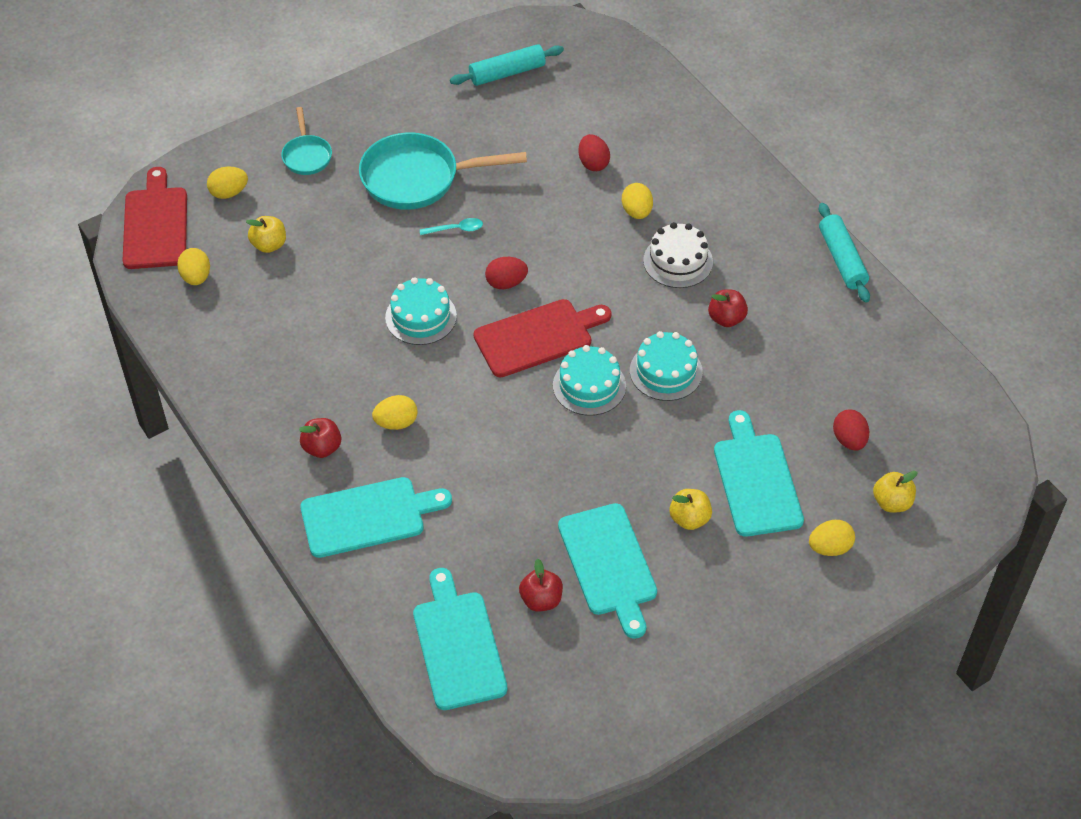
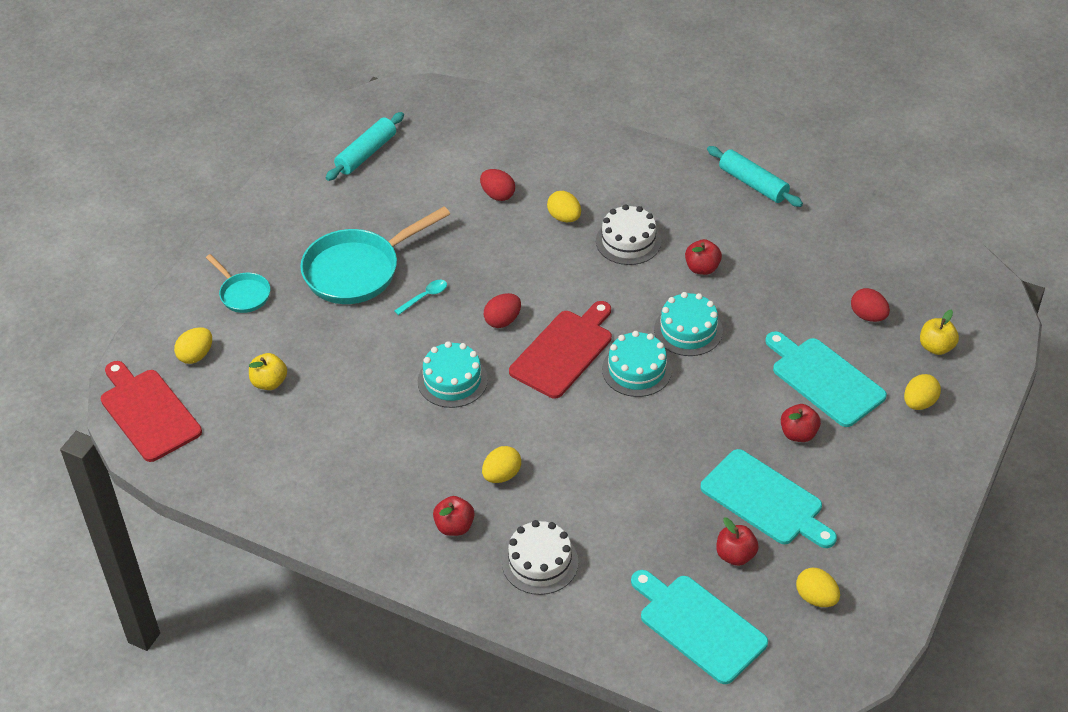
camera: 30 degrees left, 5 degrees down
yellow egg [177,248,210,285] -> yellow egg moved to [796,568,840,607]
turquoise cutting board [300,477,452,558] -> white cake [502,520,579,595]
yellow apple [669,489,712,530] -> red apple [781,404,821,442]

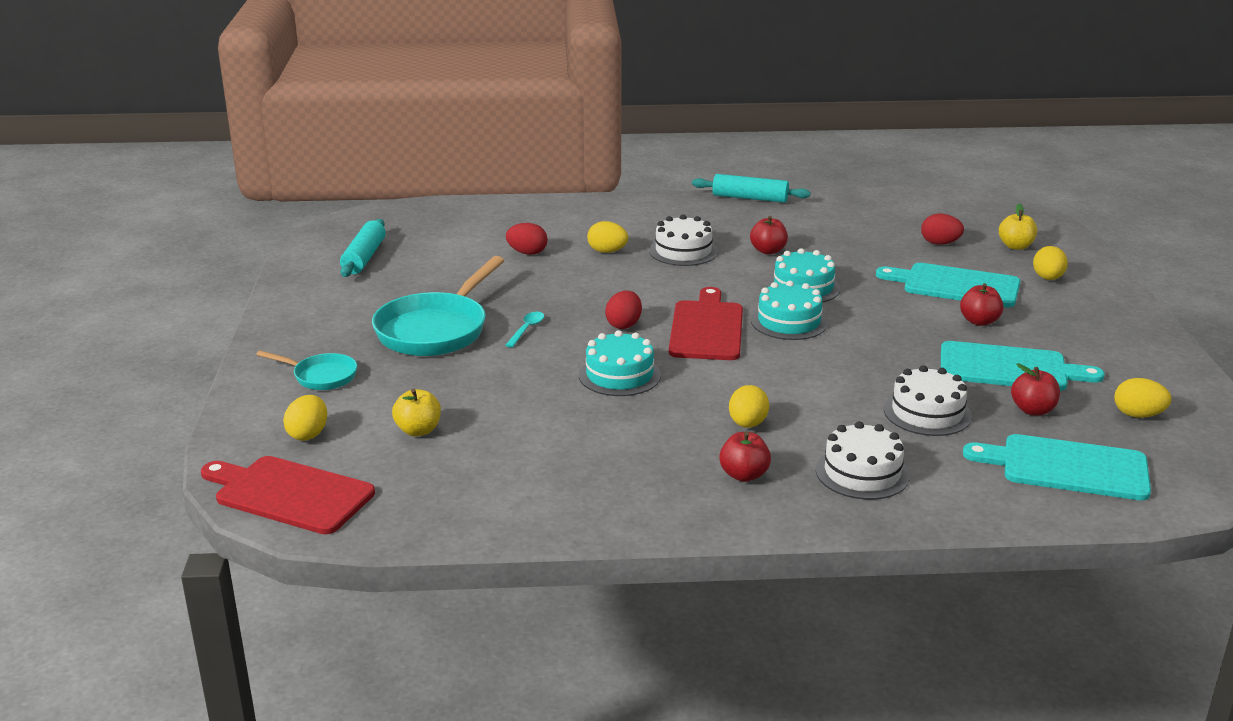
camera: 30 degrees left, 20 degrees down
none -> white cake [884,365,972,436]

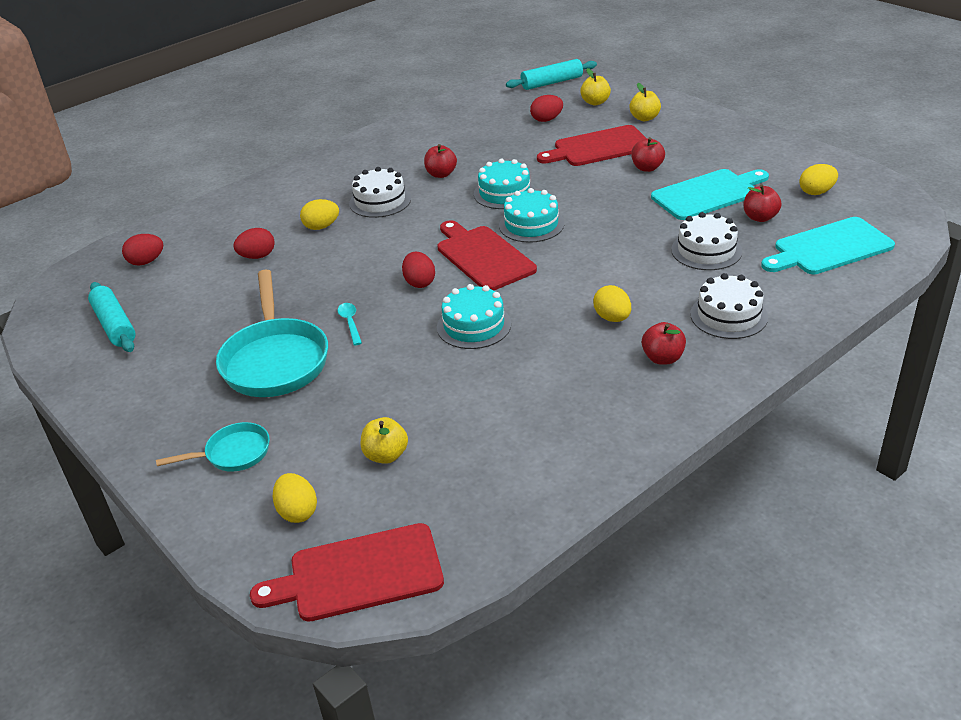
camera: 35 degrees left, 10 degrees up
turquoise rolling pin [692,174,810,203] -> turquoise rolling pin moved to [506,59,597,90]
turquoise cutting board [876,263,1020,308] -> red cutting board [537,125,647,166]
yellow egg [1033,246,1068,280] -> yellow apple [629,83,661,121]
none -> red egg [122,234,163,266]

